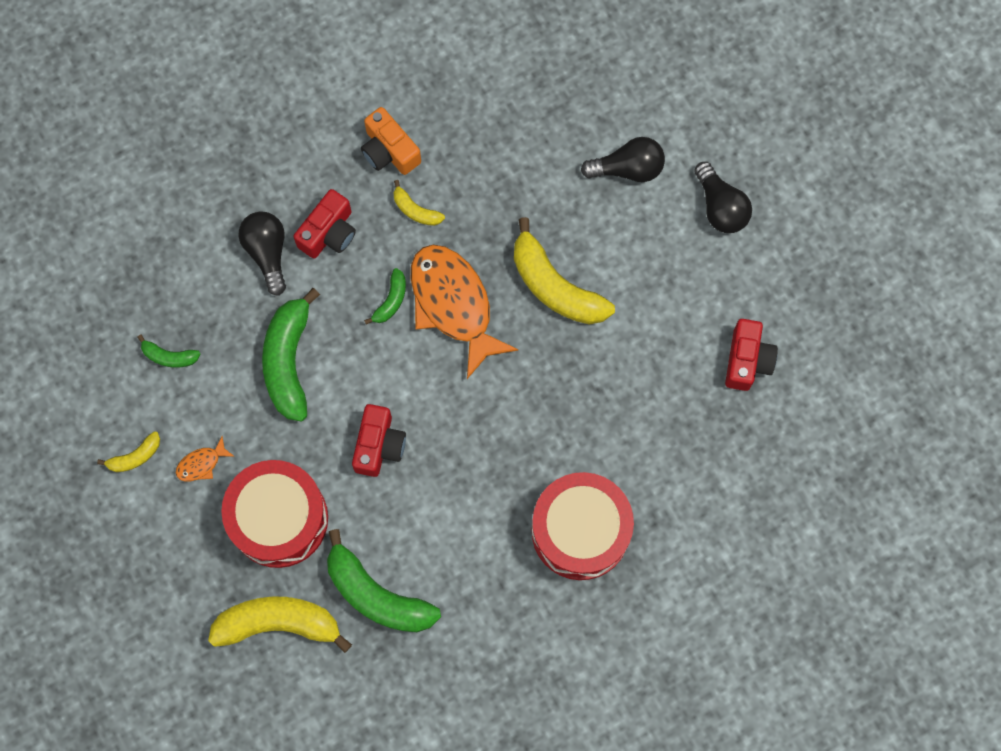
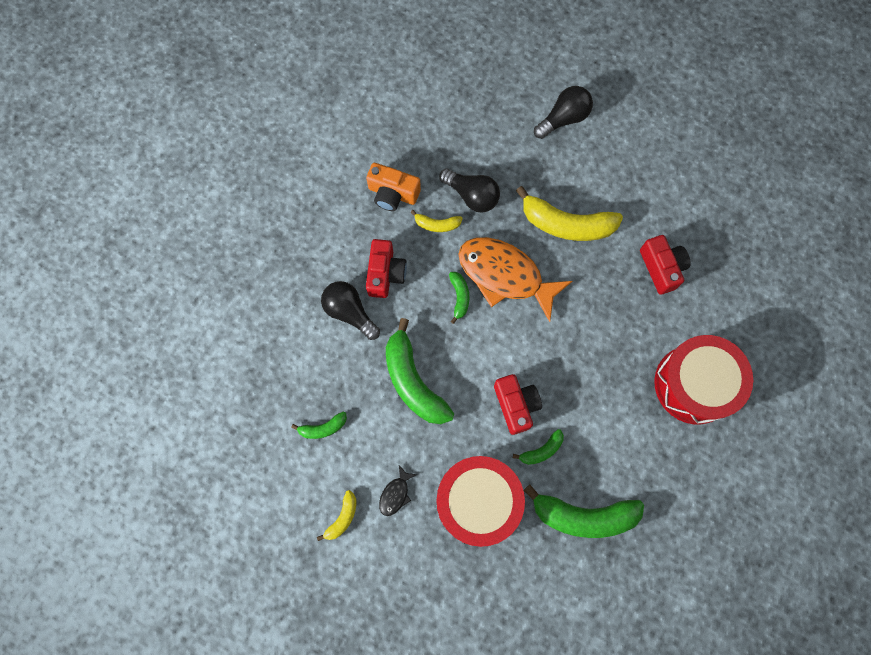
camera: 30 degrees left, 0 degrees up
orange fish [176,437,235,482] -> black fish [379,465,417,516]
yellow banana [208,596,352,653] -> none
black light bulb [694,162,752,233] -> black light bulb moved to [439,169,500,213]
red camera [725,319,778,391] -> red camera moved to [640,235,691,294]
none -> green banana [513,429,564,465]

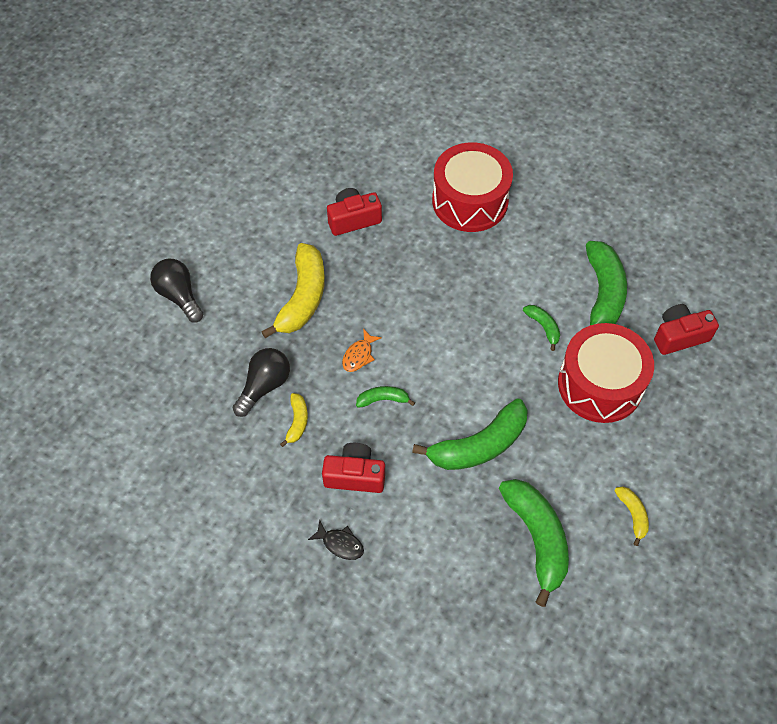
camera: 90 degrees left, 15 degrees down
green banana [291,412,347,439] -> green banana [499,479,569,607], size x2.08
yellow banana [317,490,357,541] -> yellow banana turned 45 degrees clockwise [615,486,649,546]
black light bulb [321,281,380,340] -> none
orange camera [366,163,421,211] -> none
black fish [379,465,417,516] -> black fish moved to [308,520,364,560]
orange fish [458,237,572,322] -> orange fish [342,329,382,372], size x0.42
red camera [494,374,542,435] -> red camera moved to [654,304,719,355]

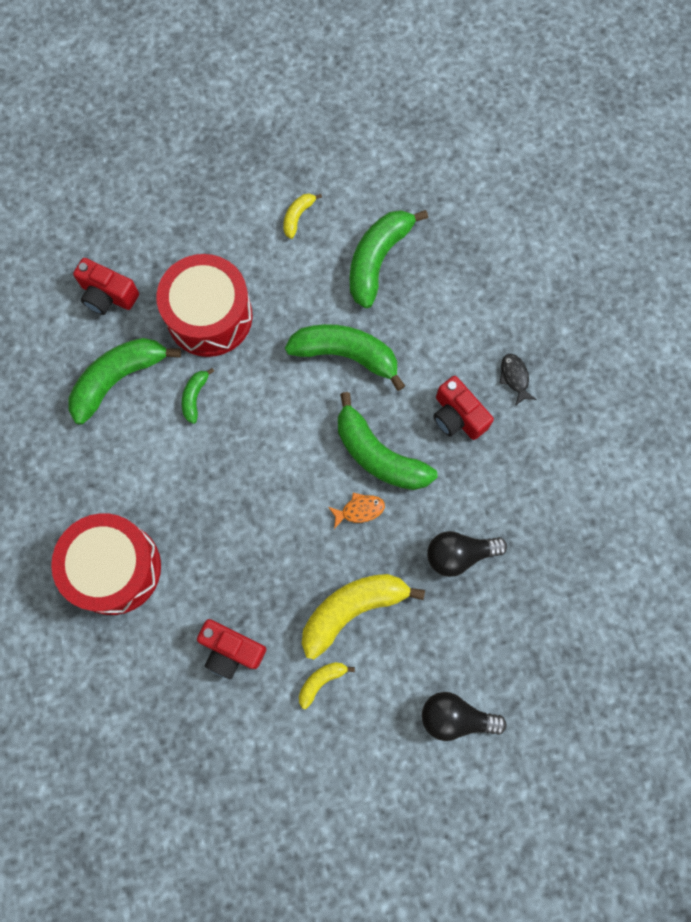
camera: 135 degrees left, 15 degrees up
black light bulb [150,259,203,323] -> black light bulb turned 90 degrees clockwise [422,692,506,741]
yellow banana [280,393,308,447] -> yellow banana moved to [299,662,355,709]
green banana [356,386,415,408] -> green banana [338,392,438,490], size x2.08

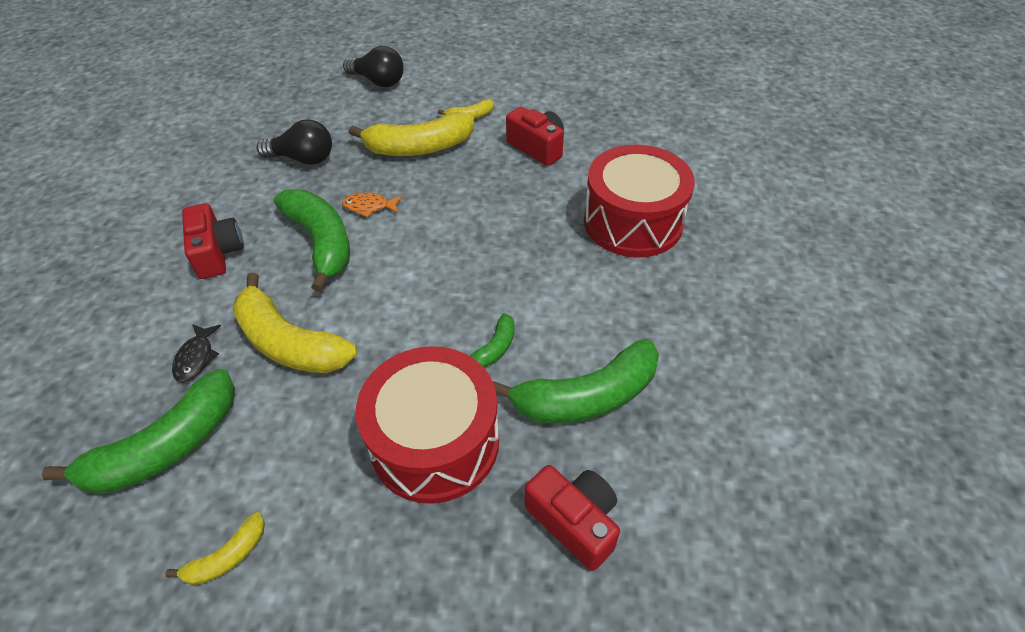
camera: 160 degrees left, 25 degrees down
green banana [285,324,405,391] -> yellow banana [232,273,357,373]
black fish [499,354,537,406] -> black fish moved to [172,324,221,382]

